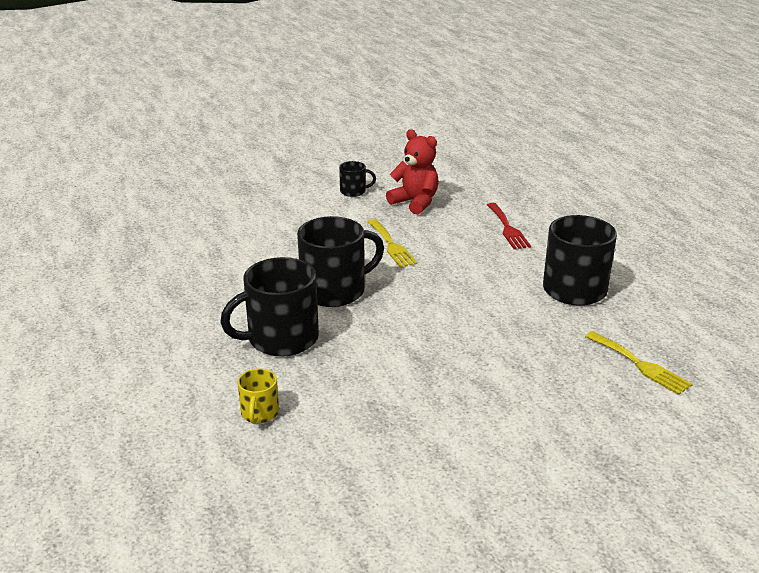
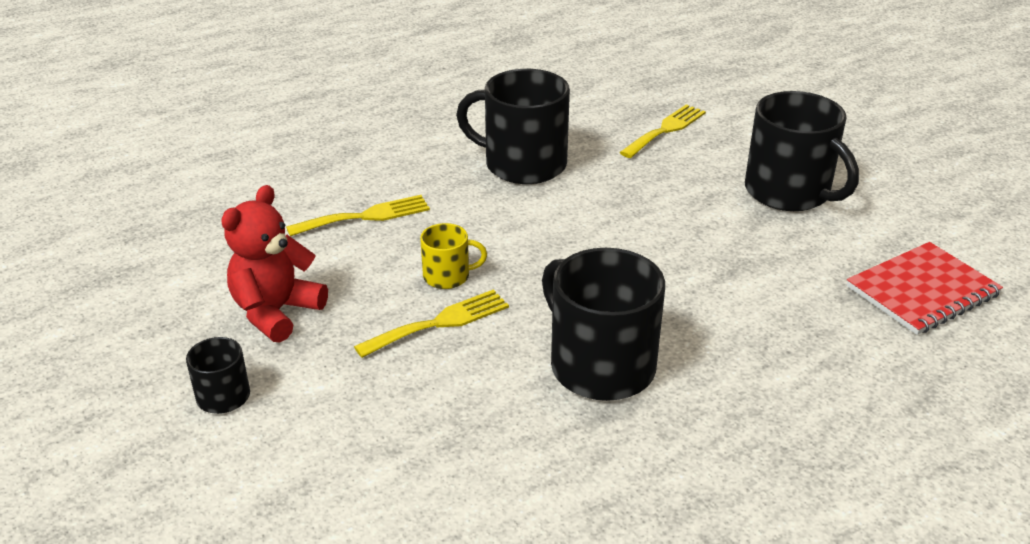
camera: 100 degrees left, 5 degrees up
black mug [220,257,319,357] -> black mug moved to [745,91,859,211]
yellow mug [238,368,279,424] -> yellow mug moved to [420,223,487,289]
red fork [487,203,531,249] -> yellow fork [286,195,430,236]
none -> red notebook [846,242,1003,335]

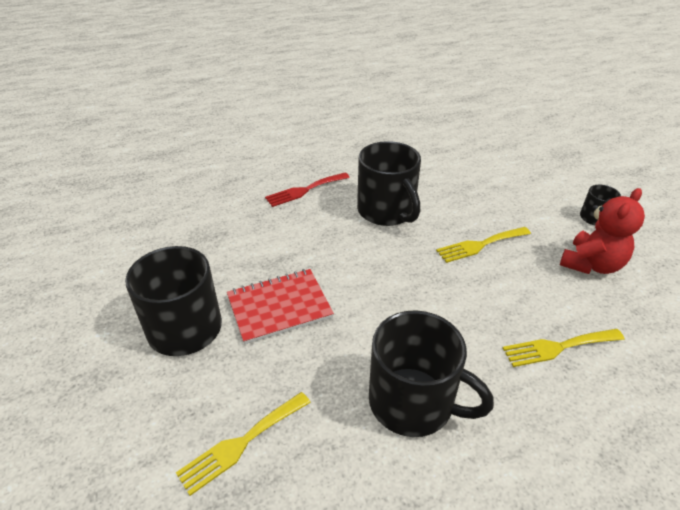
camera: 170 degrees left, 5 degrees up
yellow mug [420,223,487,289] -> none
red notebook [846,242,1003,335] -> red notebook moved to [227,269,334,344]
none -> red fork [265,173,350,207]

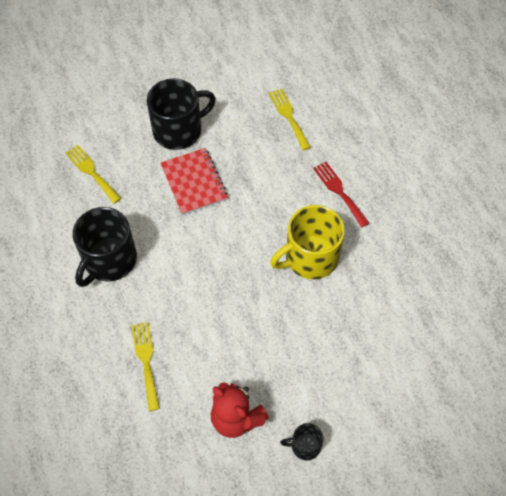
camera: 90 degrees right, 20 degrees up
black mug [357,141,421,226] -> yellow mug [270,205,345,279]
yellow fork [436,227,531,263] -> yellow fork moved to [269,89,311,150]

